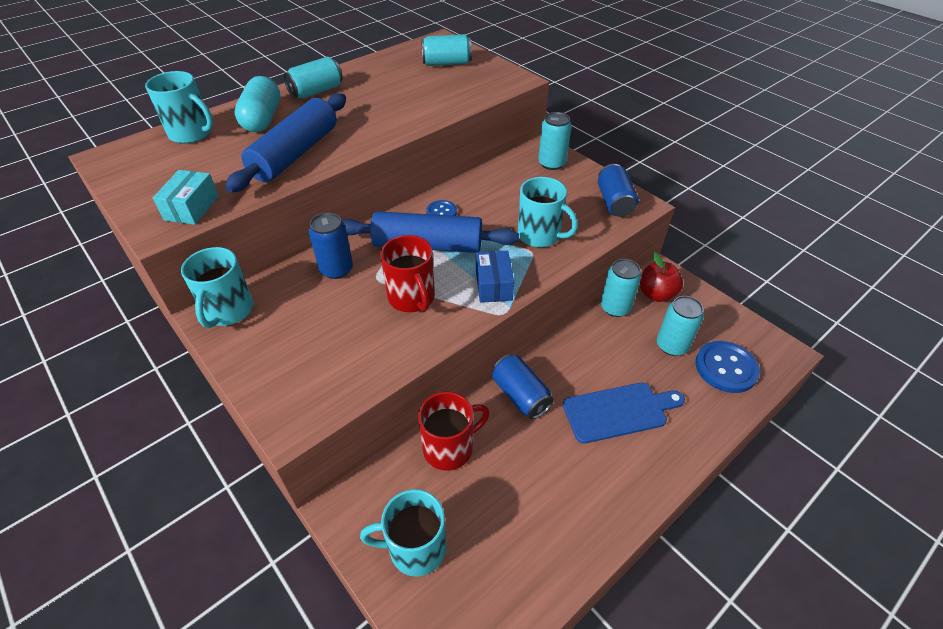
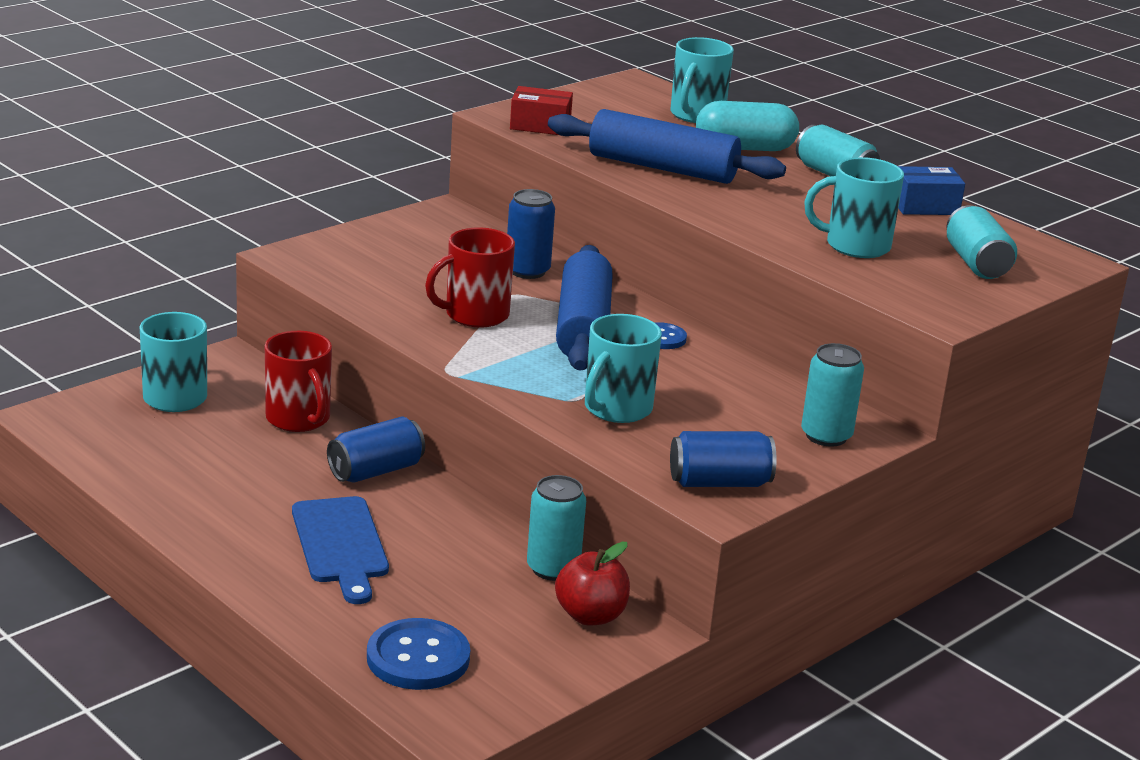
camera: 85 degrees right, 20 degrees down
turquoise box [153,170,219,225] -> red box [510,86,573,135]
turquoise mug [181,247,253,328] -> turquoise mug moved to [804,157,904,258]
blue box [476,251,514,303] -> blue box moved to [898,166,965,215]
turquoise can [657,296,704,356] -> none

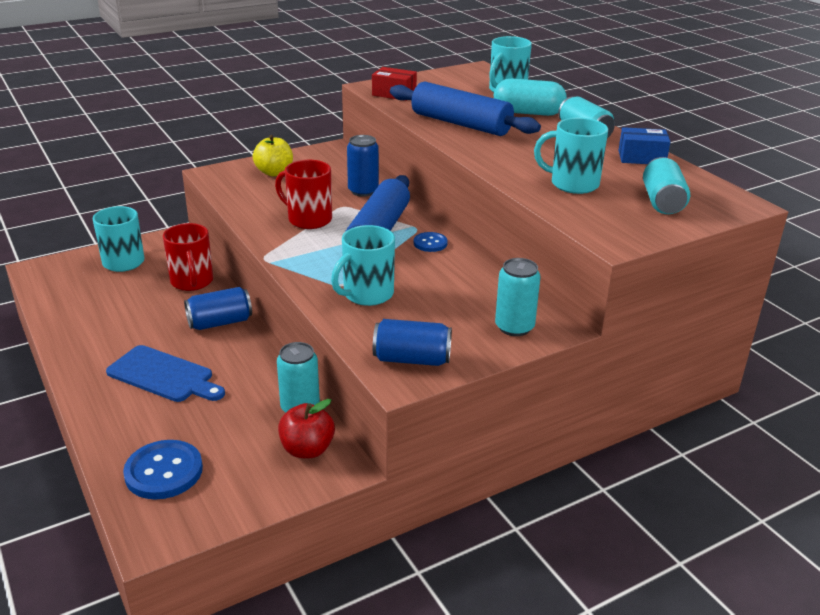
camera: 15 degrees right, 5 degrees up
blue cutting board [292,496,389,604] -> blue cutting board turned 60 degrees counterclockwise [106,345,225,402]
red mug [425,227,515,327] -> red mug turned 45 degrees clockwise [275,160,332,229]
none -> yellow apple [253,135,293,176]

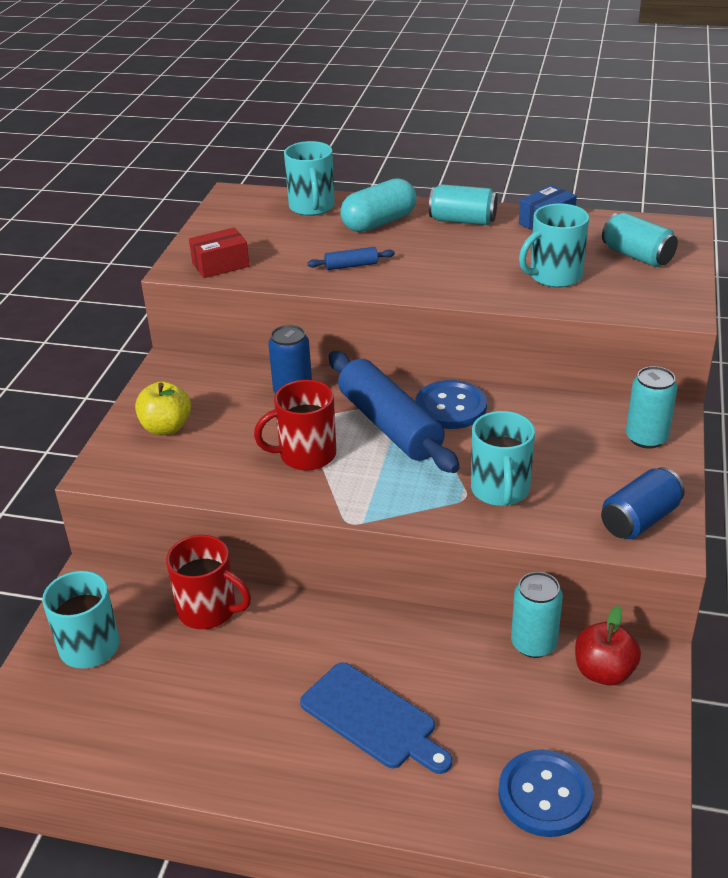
camera: 45 degrees left, 5 degrees up
blue cutting board [106,345,225,402] -> blue cutting board turned 60 degrees clockwise [300,663,452,774]
blue can [184,287,252,330] -> none
blue rolling pin [390,81,541,136] -> blue rolling pin [307,247,395,270], size x0.42
blue button [414,232,448,252] -> blue button [416,380,487,429], size x1.78

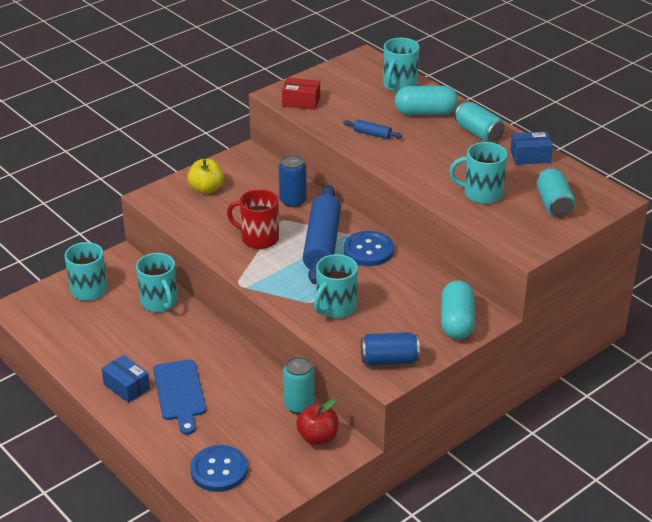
camera: 35 degrees right, 0 degrees up
red mug [166,535,251,629] -> turquoise mug [136,253,178,312]
turquoise can [626,366,678,449] -> turquoise capsule [441,280,475,339]
none -> blue box [102,355,150,403]

